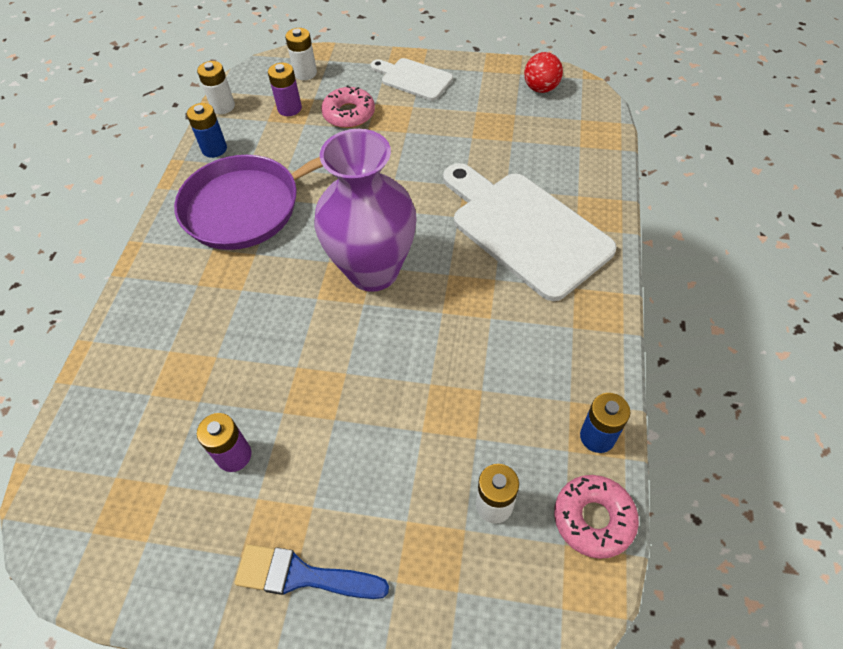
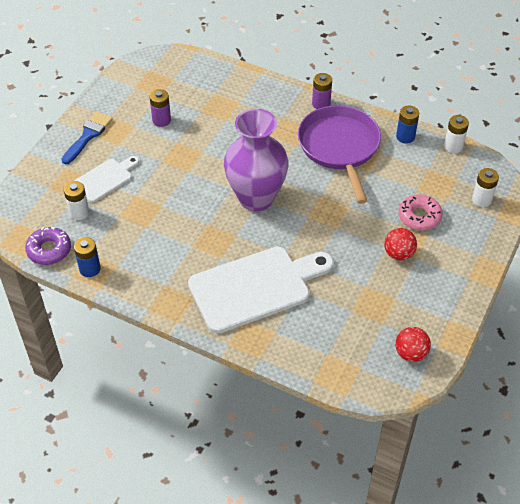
camera: 105 degrees right, 5 degrees down
purple battery [268,63,302,116] -> purple battery moved to [312,73,332,109]
white cutting board [371,58,453,101] -> white cutting board moved to [74,156,139,203]
pink donut [554,475,639,559] -> purple donut [25,227,71,265]
none -> red ball [384,228,417,260]

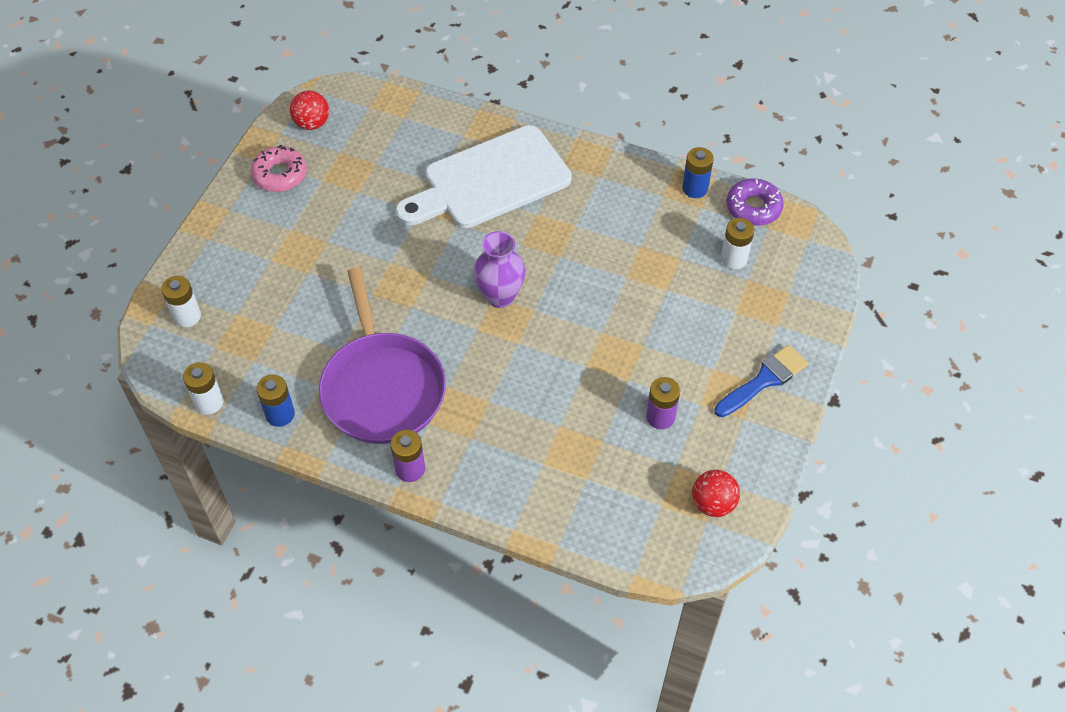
camera: 175 degrees right, 5 degrees up
blue brush [61,112,112,164] -> blue brush turned 150 degrees counterclockwise [714,345,808,417]
white cutting board [74,156,139,203] -> none
purple vase [224,109,289,211] -> purple vase [473,231,526,308], size x0.59
red ball [384,228,417,260] -> red ball moved to [692,470,740,517]
pink donut [398,195,443,231] -> pink donut moved to [250,145,307,192]

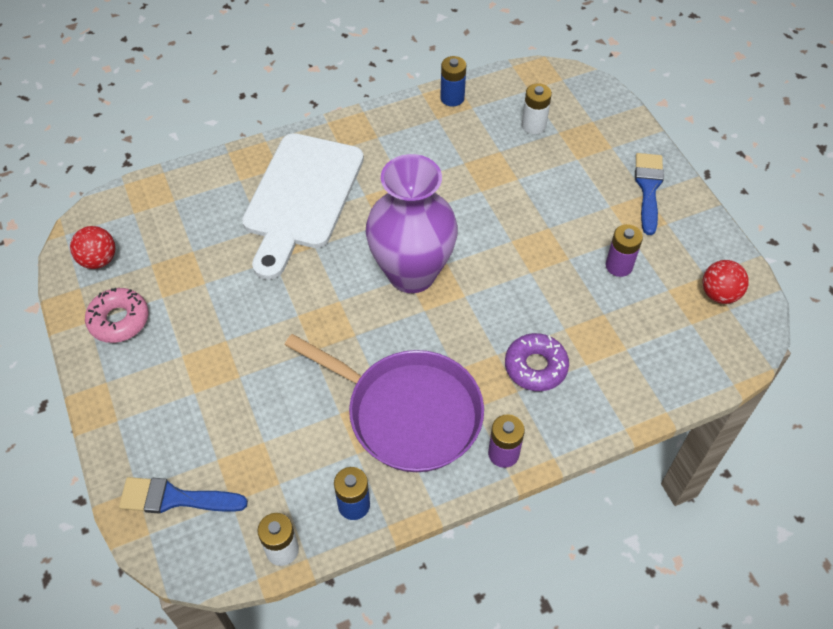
camera: 45 degrees left, 0 degrees up
white battery [161,276,201,327] -> blue brush [119,477,248,514]
purple vase [473,231,526,308] -> purple vase [365,154,458,293], size x1.69
purple donut [726,178,784,226] -> purple donut moved to [505,333,569,391]

